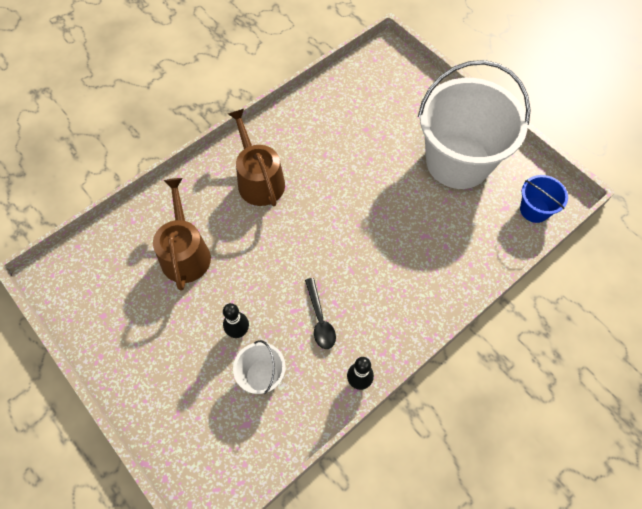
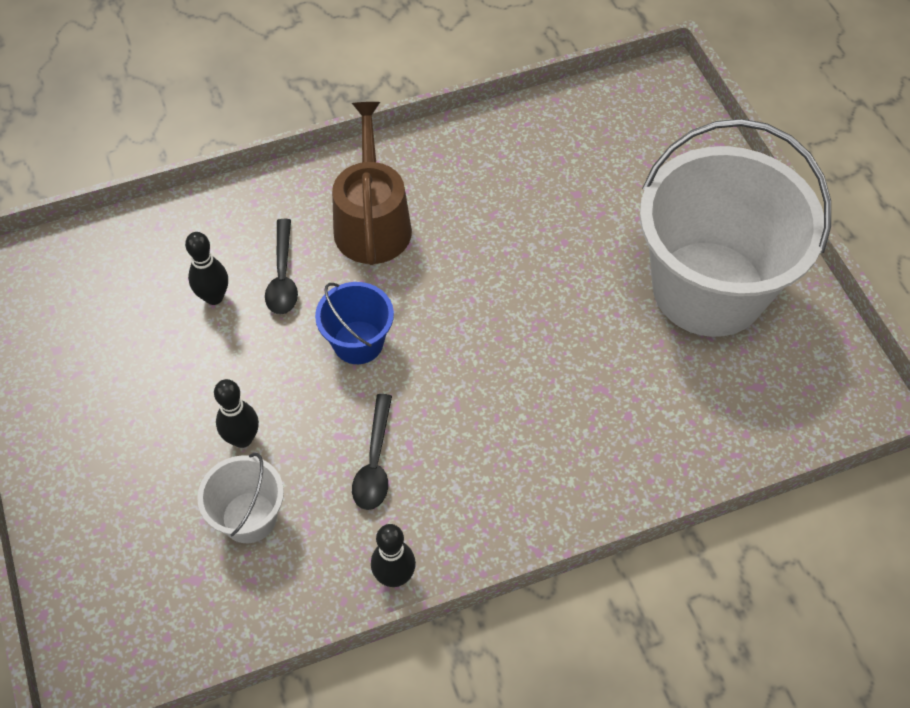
camera: 20 degrees right, 5 degrees down
brown watering can [153,178,211,291] -> black bowling pin [185,232,228,305]
blue bucket [520,175,568,223] -> blue bucket moved to [315,282,394,364]
none -> black spoon [265,219,298,315]

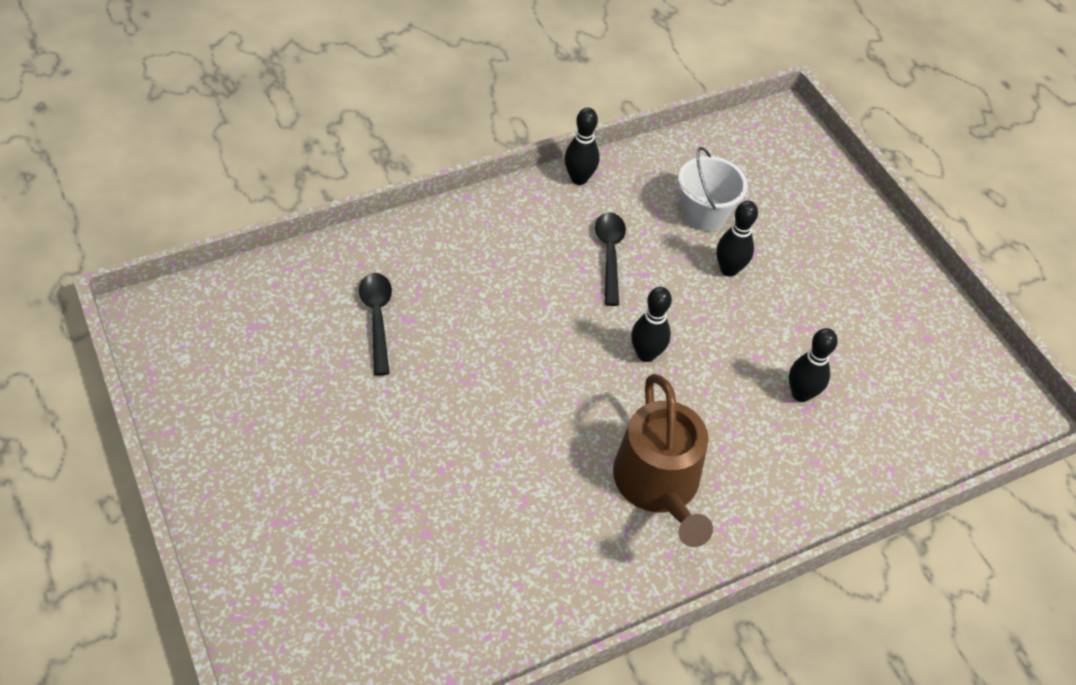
camera: 170 degrees right, 5 degrees down
black spoon [265,219,298,315] -> black spoon moved to [359,273,392,375]
blue bucket [315,282,394,364] -> black bowling pin [631,287,672,362]
white bucket [640,119,831,337] -> none

